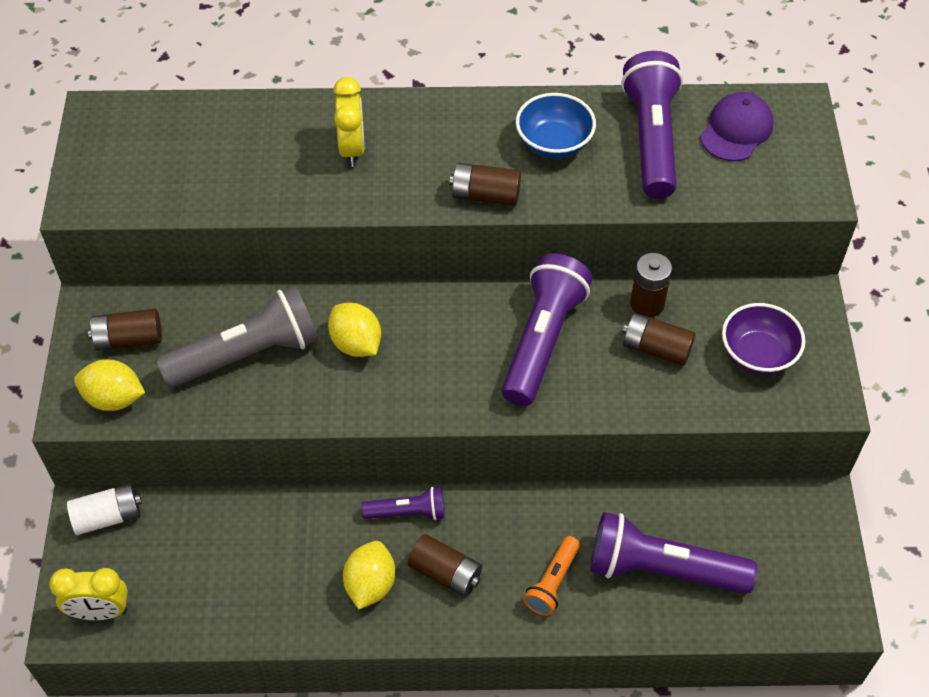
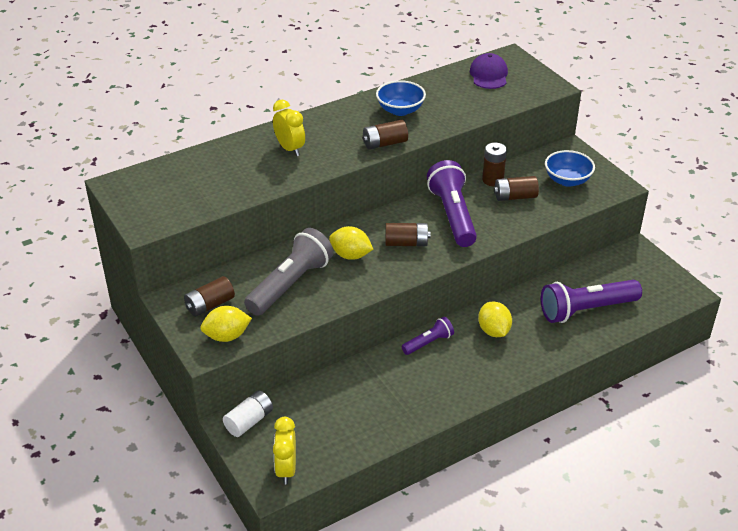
camera: 30 degrees left, 15 degrees down
yellow clock [49,568,128,620] -> yellow clock turned 120 degrees clockwise [273,417,296,485]
yellow lemon [343,541,395,609] -> yellow lemon moved to [478,301,512,337]
brown battery [408,534,482,597] -> brown battery moved to [385,223,431,246]
orange flashlight [523,536,580,616] -> none
purple flashlight [621,51,683,199] -> none
purple bowl [722,303,805,375] -> blue bowl [545,150,595,187]

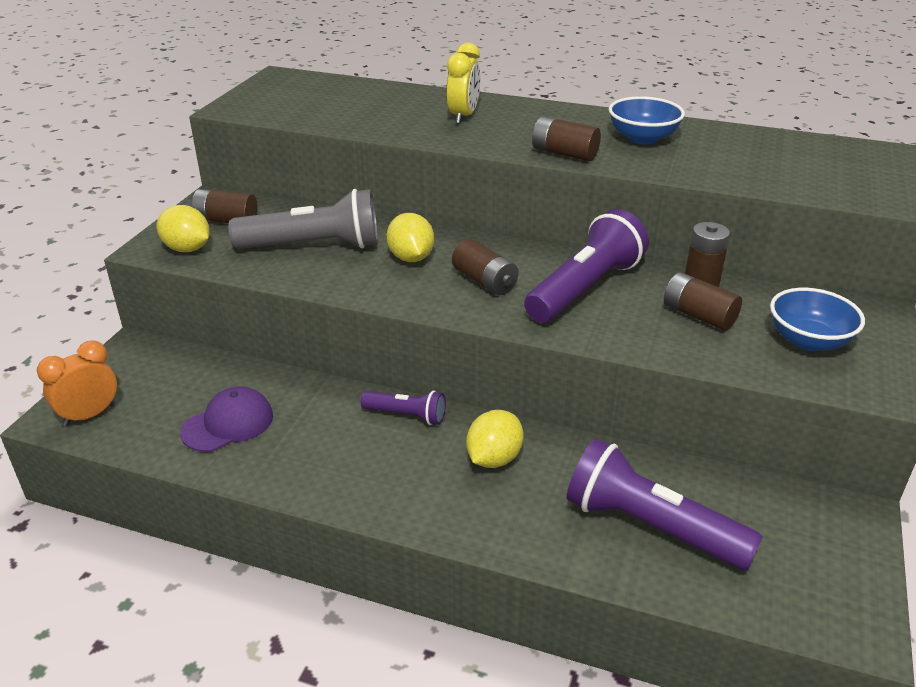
camera: 50 degrees right, 5 degrees down
white battery [223,390,273,437] -> none
yellow clock [273,417,296,485] -> orange clock [37,340,117,427]
purple cap [470,53,508,89] -> purple cap moved to [180,387,273,452]

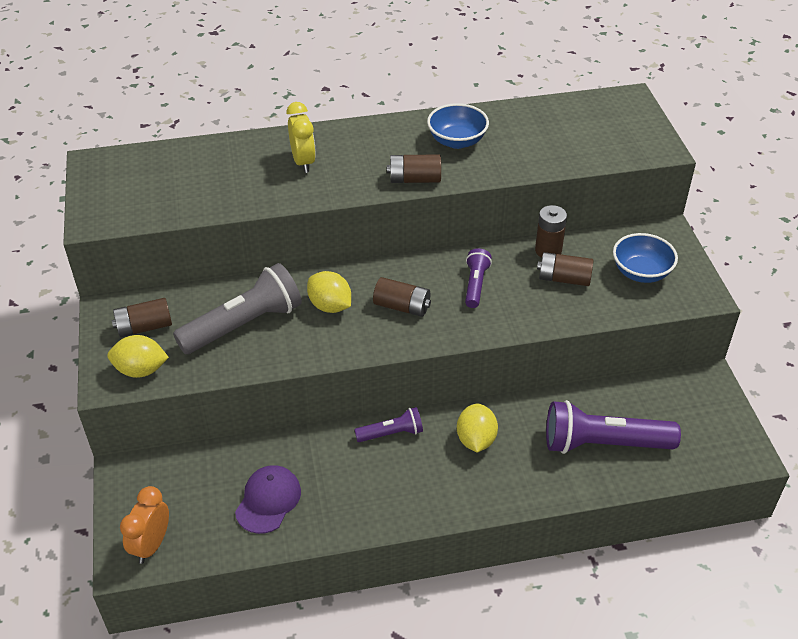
camera: 30 degrees left, 10 degrees up
purple flashlight [524,209,649,323] -> purple flashlight [465,248,492,308], size x0.53

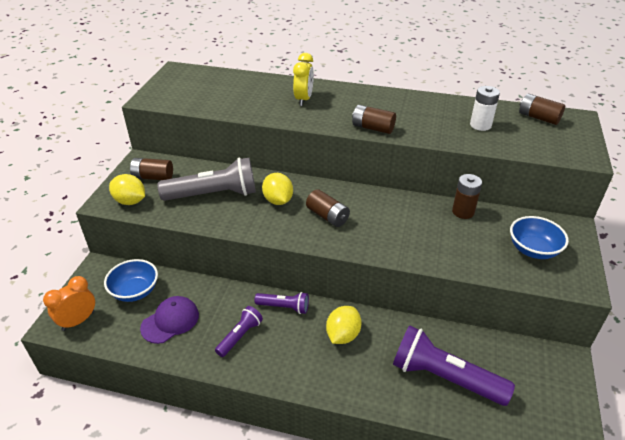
camera: 25 degrees right, 5 degrees down
blue bowl [427,103,489,149] -> blue bowl moved to [104,259,158,302]
purple flashlight [465,248,492,308] -> purple flashlight moved to [215,306,263,357]
brown battery [537,252,594,286] -> brown battery moved to [519,94,565,125]
none -> white battery [470,86,500,131]

